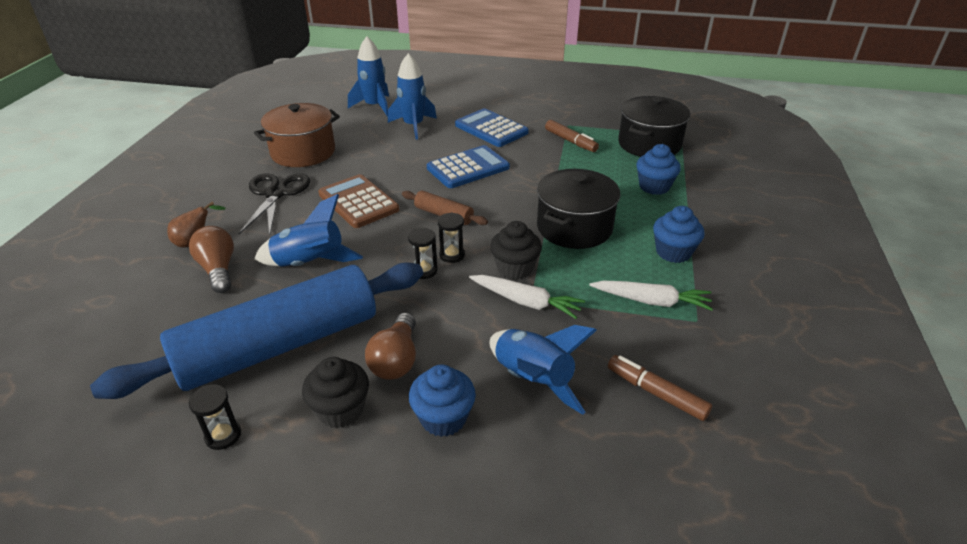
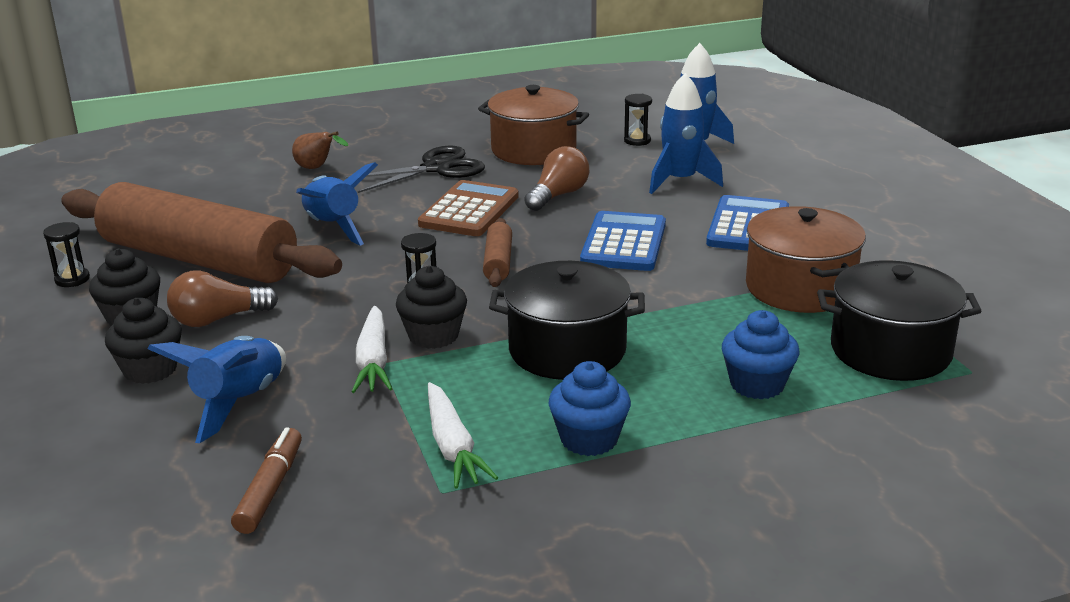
camera: 60 degrees right, 10 degrees down
blue rolling pin [90,262,423,399] -> brown rolling pin [61,182,342,283]
brown light bulb [189,226,234,293] -> brown light bulb moved to [524,146,589,211]
black hourglass [408,228,437,279] -> black hourglass moved to [624,94,652,146]
blue cupcake [409,364,476,437] -> black cupcake [105,298,182,384]
blue calculator [427,145,510,188] -> blue calculator turned 105 degrees counterclockwise [580,211,666,271]
brown marker [545,120,599,152] -> brown pot [746,206,866,313]

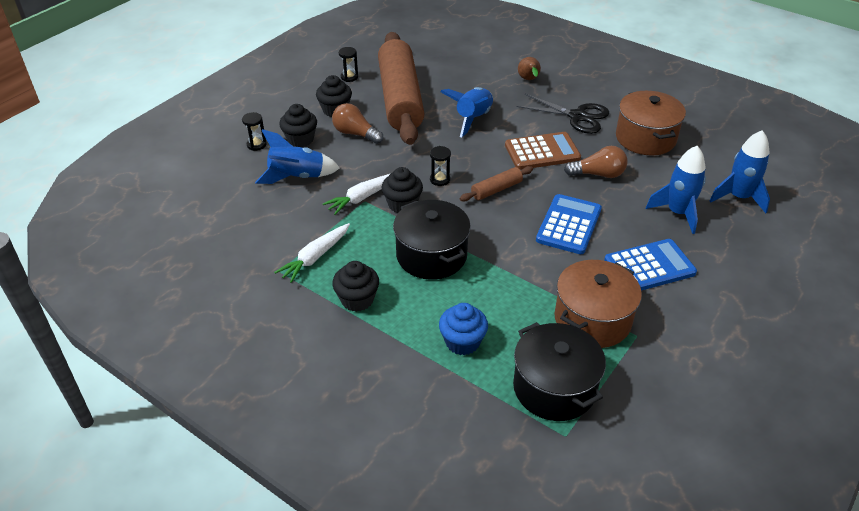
camera: 55 degrees right, 15 degrees up
brown marker [231,427,302,534] -> none
blue cupcake [548,361,631,456] -> black cupcake [332,261,379,312]
blue calculator [580,211,666,271] -> blue calculator turned 45 degrees counterclockwise [536,194,602,254]
black hourglass [624,94,652,146] -> black hourglass moved to [242,112,267,151]

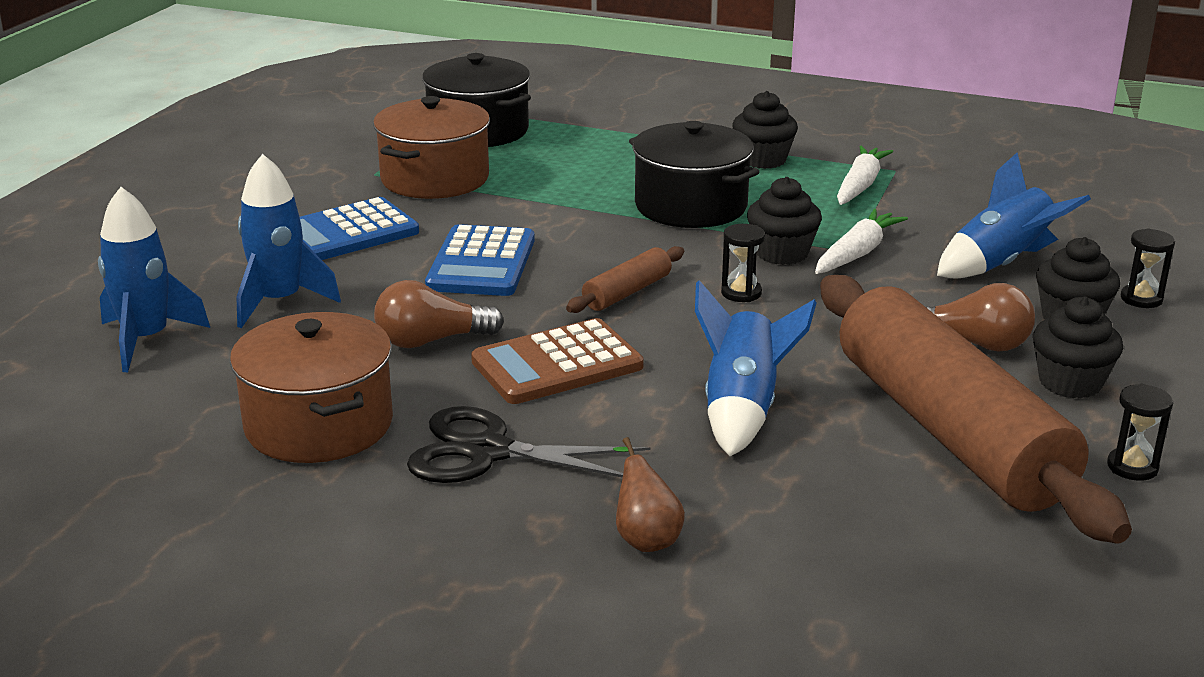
camera: 165 degrees right, 15 degrees down
blue cupcake [439,303,488,355] -> none

